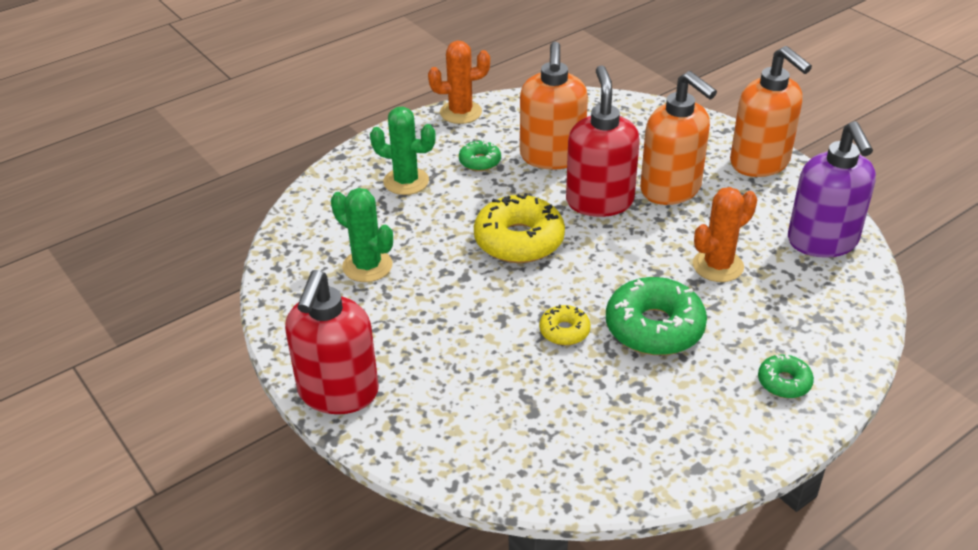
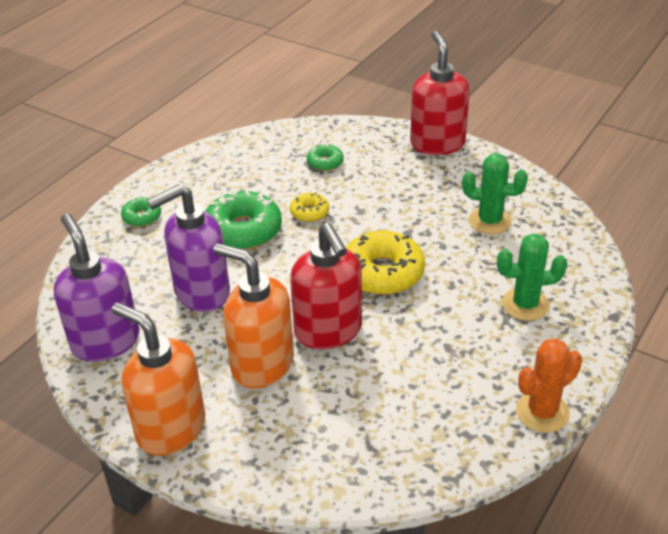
camera: 160 degrees right, 0 degrees up
green donut [459,140,501,171] -> green donut moved to [307,144,344,171]
orange soap dispenser [520,42,588,170] -> none
orange cactus [693,187,757,282] -> purple soap dispenser [147,184,230,312]

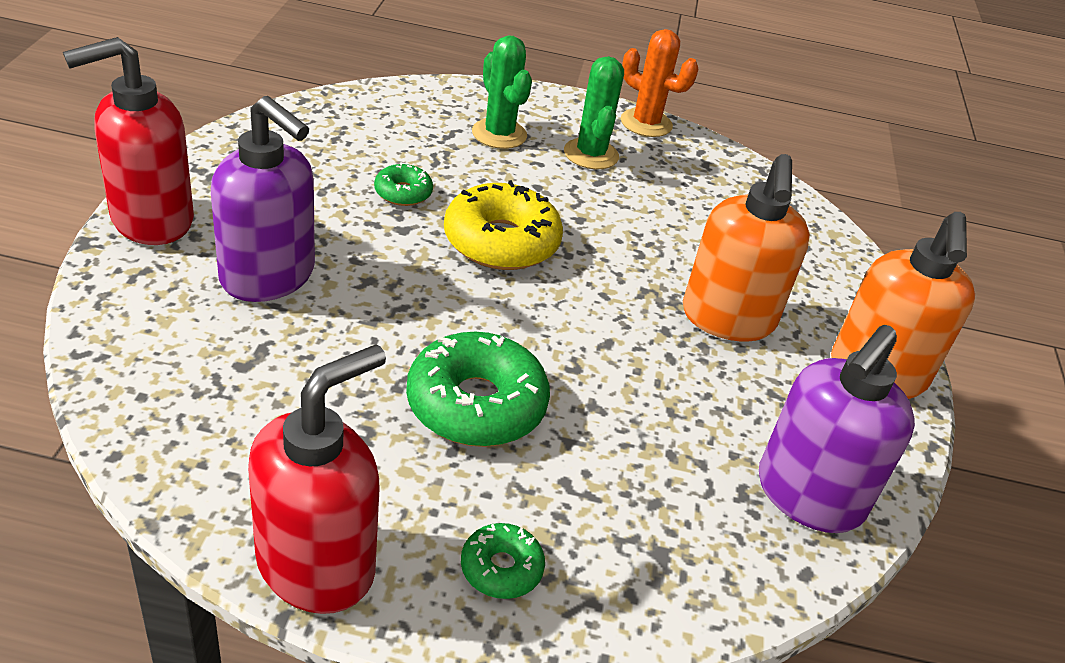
camera: 120 degrees left, 0 degrees up
purple soap dispenser [147,184,230,312] -> purple soap dispenser moved to [211,96,315,302]
yellow donut [290,192,329,222] -> none
red soap dispenser [290,223,362,349] -> red soap dispenser moved to [248,344,386,614]
green donut [307,144,344,171] -> green donut moved to [374,162,433,206]
green cactus [462,153,528,234] -> green cactus moved to [564,56,624,169]

